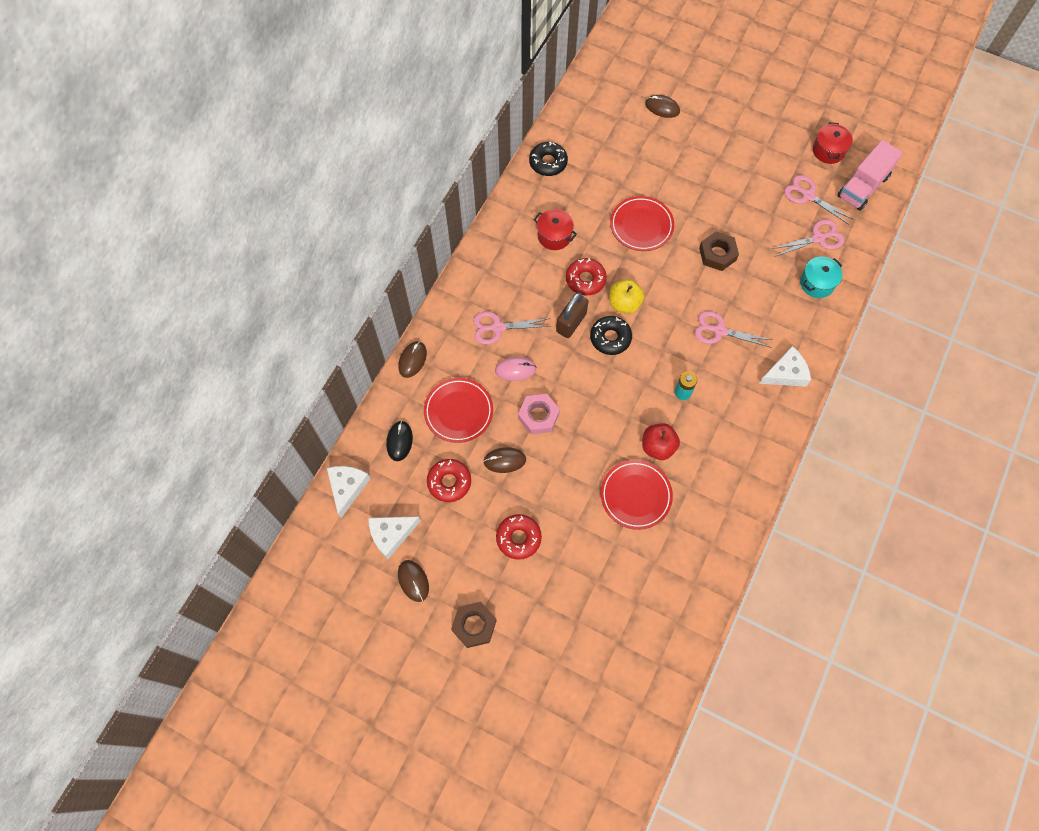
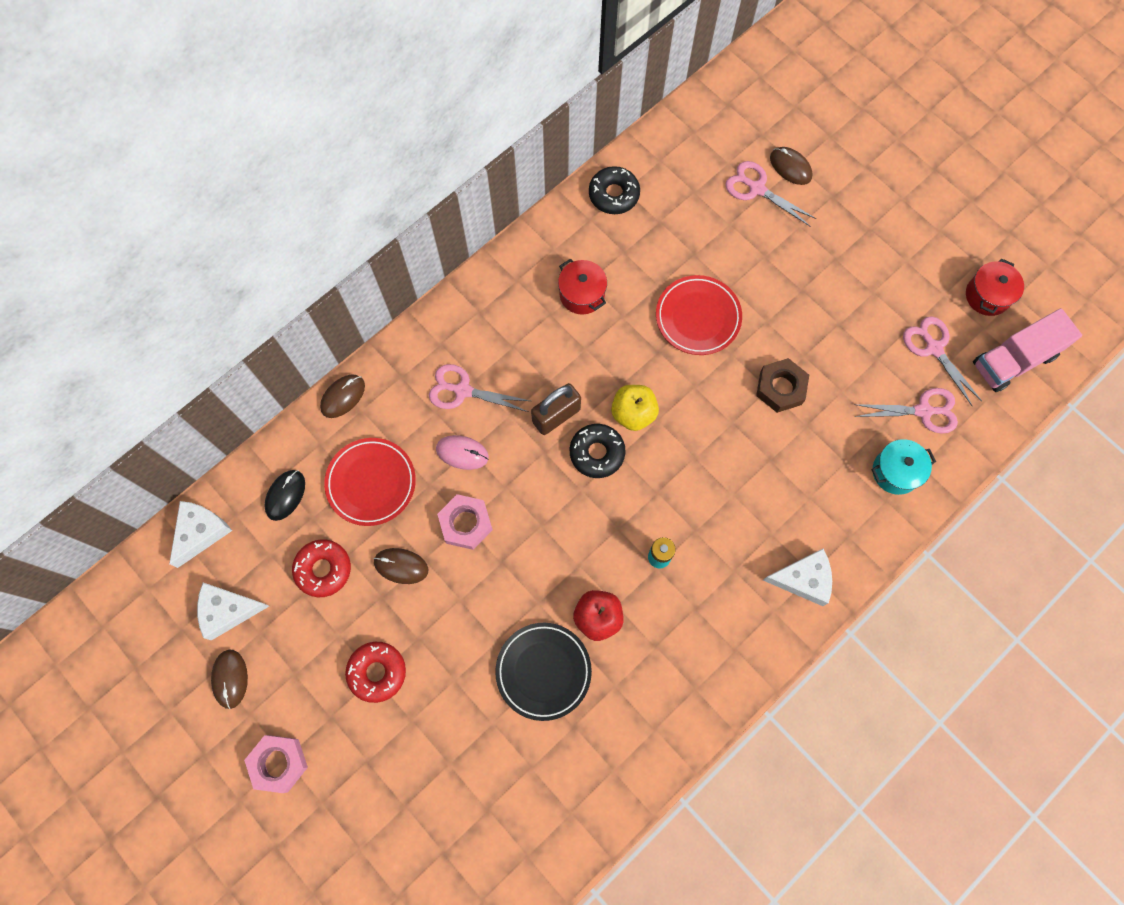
camera: 20 degrees right, 5 degrees up
brown nut [451,602,496,648] -> pink nut [244,735,308,793]
red donut [566,258,607,296] -> none
red plate [601,460,673,530] -> black plate [495,623,592,721]
pink scissors [694,311,773,348] -> pink scissors moved to [725,161,816,226]

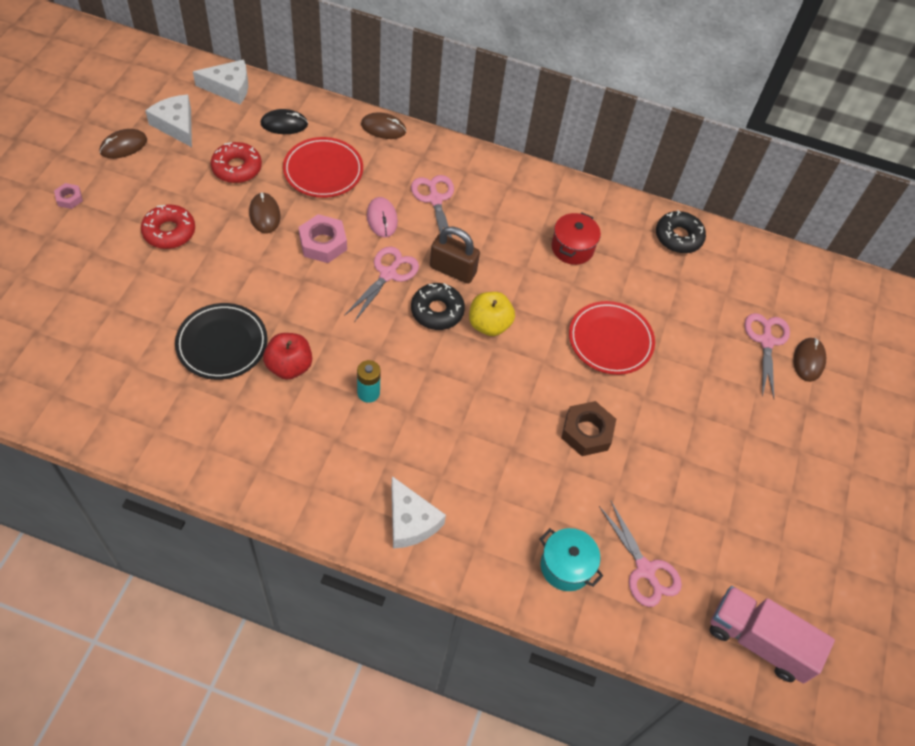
camera: 55 degrees right, 15 degrees down
pink nut [244,735,308,793] -> pink nut [54,183,83,209], size x0.55
pink scissors [903,316,982,407] -> pink scissors moved to [344,247,419,322]
red pot [966,259,1024,316] -> none

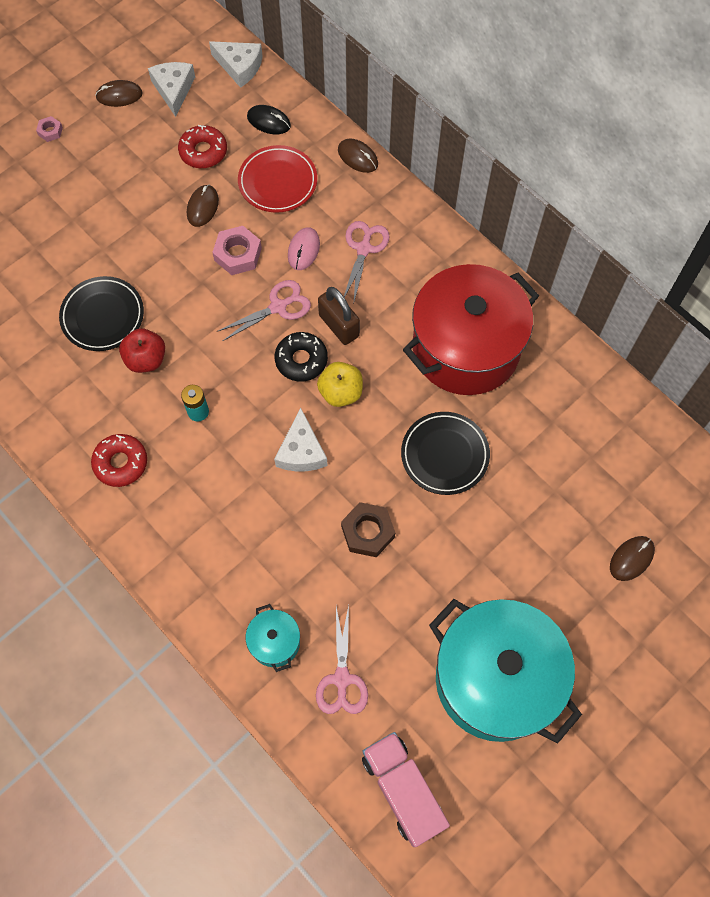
camera: 35 degrees right, 10 degrees up
red donut [141,204,195,249] -> red donut moved to [91,434,147,487]
white cheese [391,476,446,549] -> white cheese moved to [274,407,328,472]
red pot [551,213,601,265] -> red pot [403,264,539,395], size x2.39
red plate [569,301,655,375] -> black plate [401,412,490,495]
black donut [656,210,706,253] -> none
pink scissors [744,313,790,398] -> none
none -> turquoise pot [429,599,582,743]

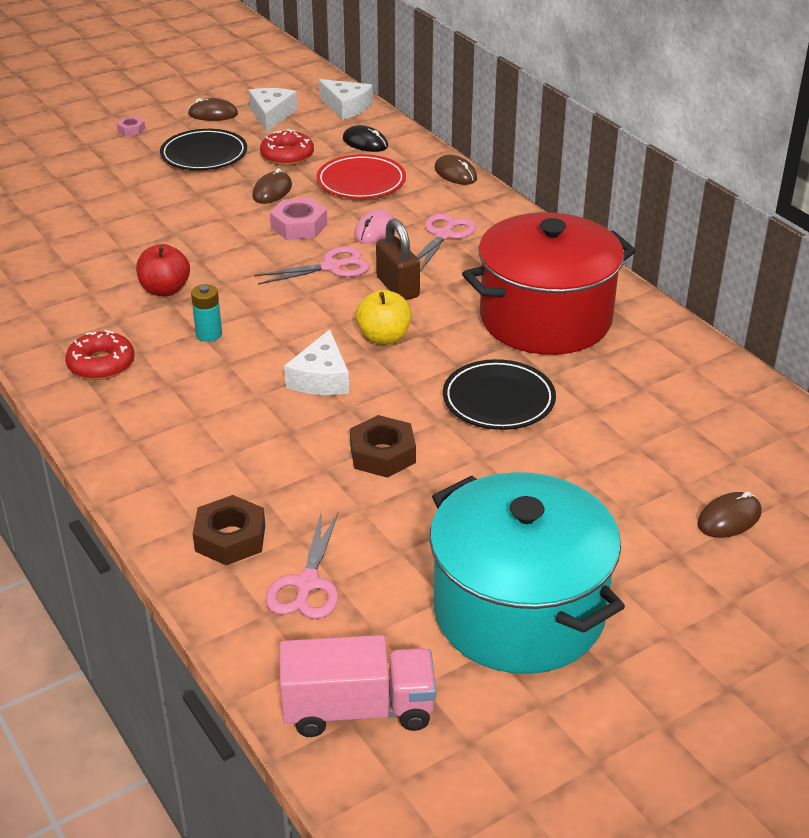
camera: 10 degrees right, 30 degrees down
black plate [59,276,144,351] -> black plate moved to [160,129,247,170]
turquoise pot [246,604,300,672] -> brown nut [193,495,265,565]
black donut [275,332,328,382] -> none
pink truck [362,732,450,847] -> pink truck turned 105 degrees clockwise [280,635,436,737]

